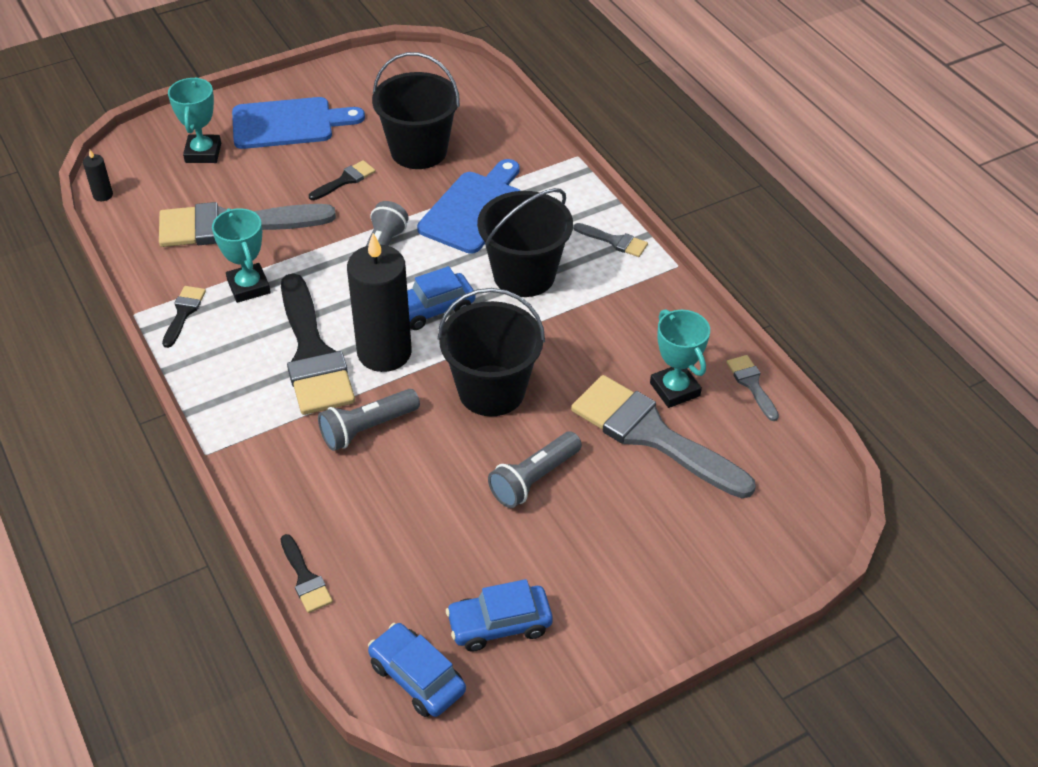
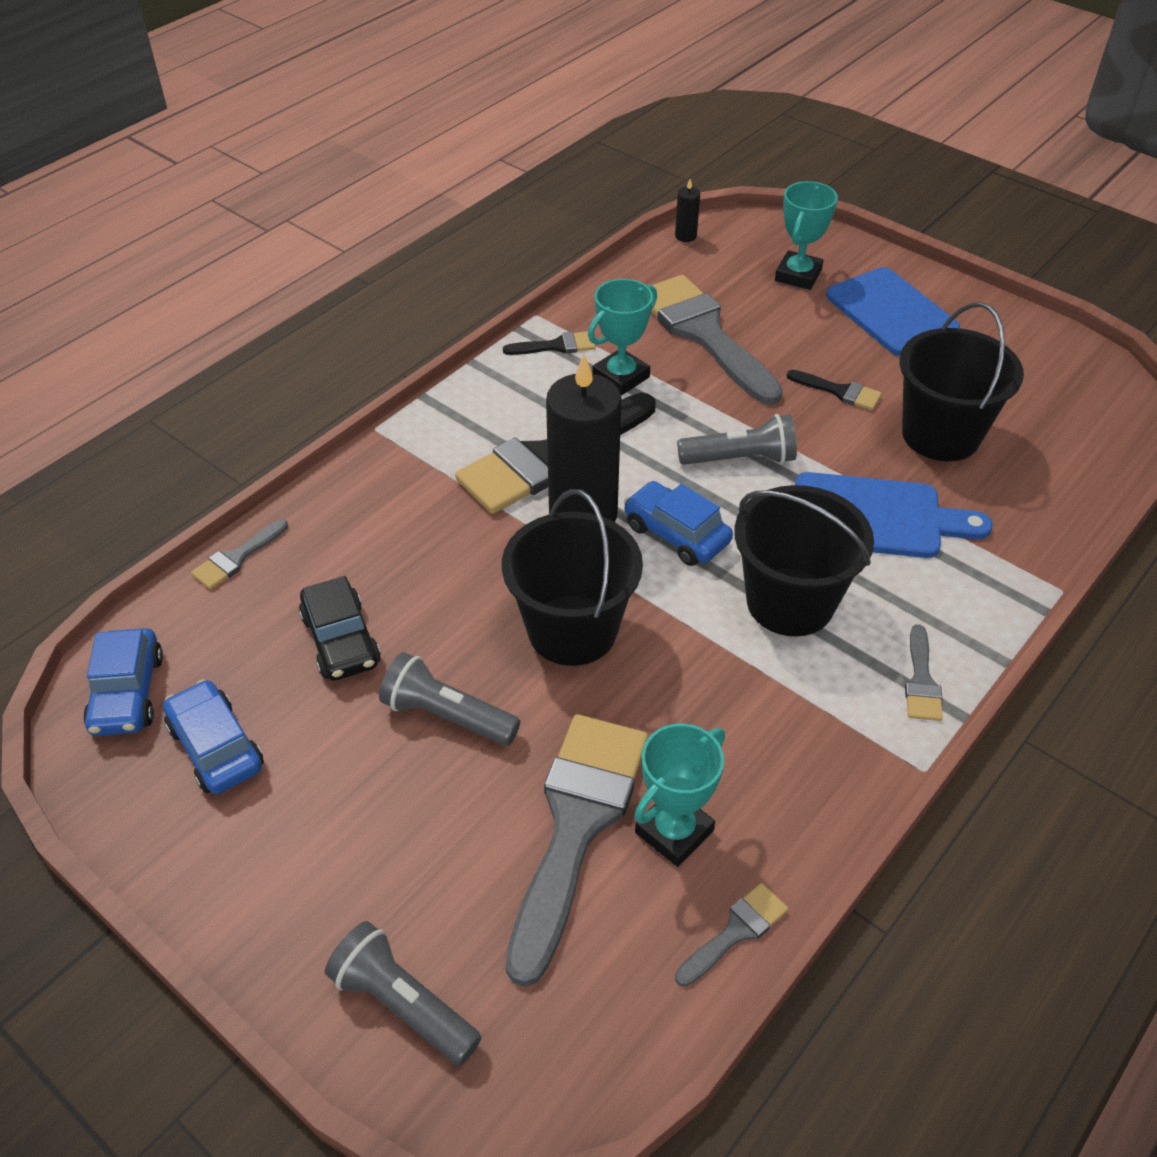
camera: 70 degrees right, 0 degrees up
turquoise trophy [168,77,221,163] -> turquoise trophy turned 45 degrees counterclockwise [775,181,838,290]
black brush [281,534,333,613] -> grey brush [191,519,288,589]
grey flashlight [318,389,420,451] -> grey flashlight moved to [325,921,481,1065]
blue car [368,623,466,717] -> blue car turned 150 degrees clockwise [83,628,163,736]
none -> black car [299,576,381,681]

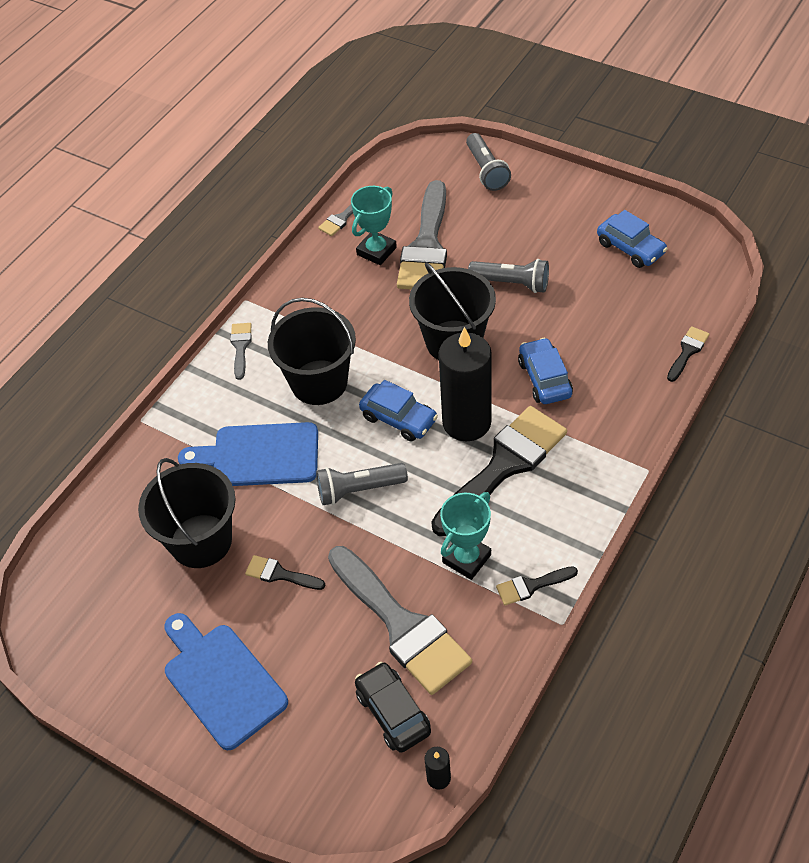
camera: 175 degrees right, 5 degrees up
blue car [83,628,163,736] -> blue car moved to [518,338,573,404]
grey brush [191,519,288,589] -> black brush [667,326,709,382]
black car [299,576,381,681] -> black car moved to [355,662,431,753]
grey flashlight [325,921,481,1065] -> grey flashlight turned 45 degrees clockwise [466,133,511,191]
turquoise trophy [775,181,838,290] -> none

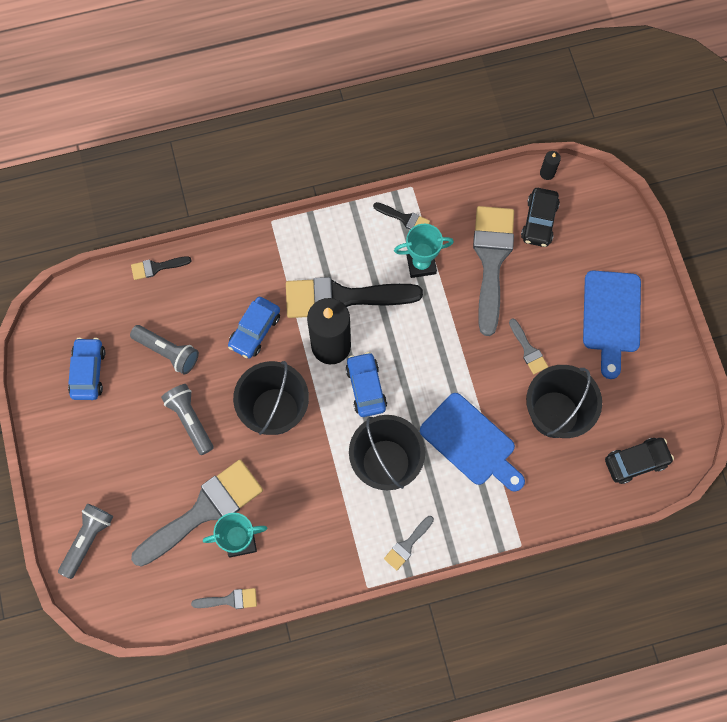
camera: 140 degrees left, 20 degrees up
black brush [245,555,325,590] -> grey brush [509,318,548,374]
grey flashlight [316,463,408,505] -> grey flashlight moved to [130,325,199,375]
none -> black car [605,438,674,484]

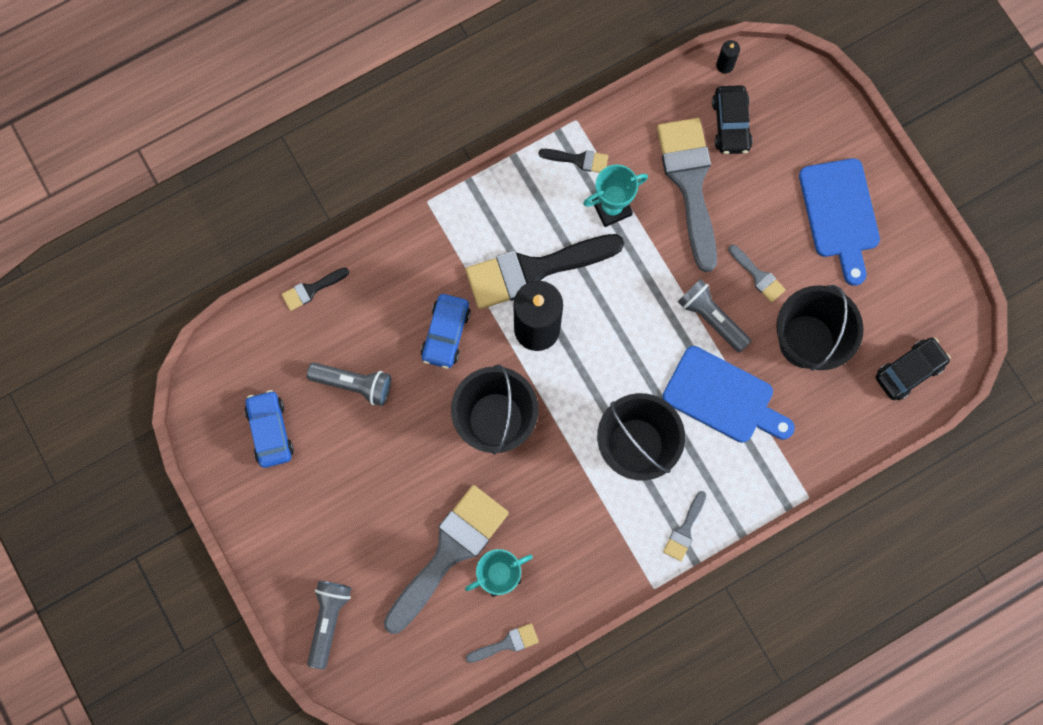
camera: 15 degrees left, 5 degrees up
grey flashlight [161,384,213,455] -> grey flashlight moved to [677,279,751,353]
blue car [346,352,387,417] -> none

